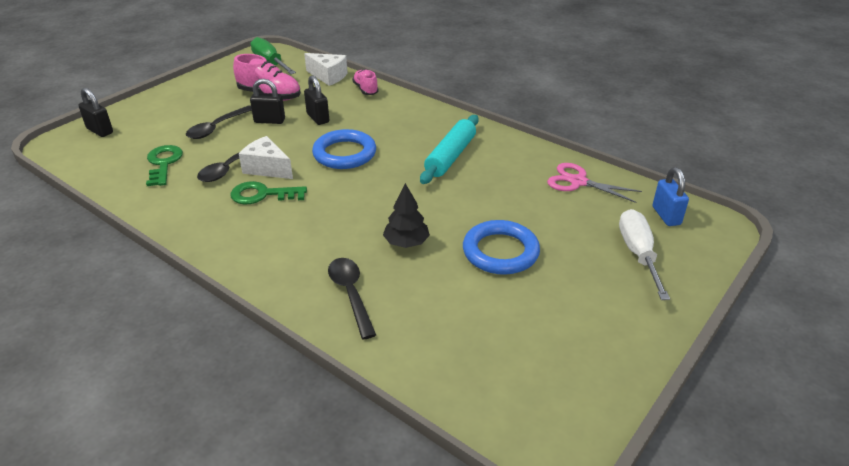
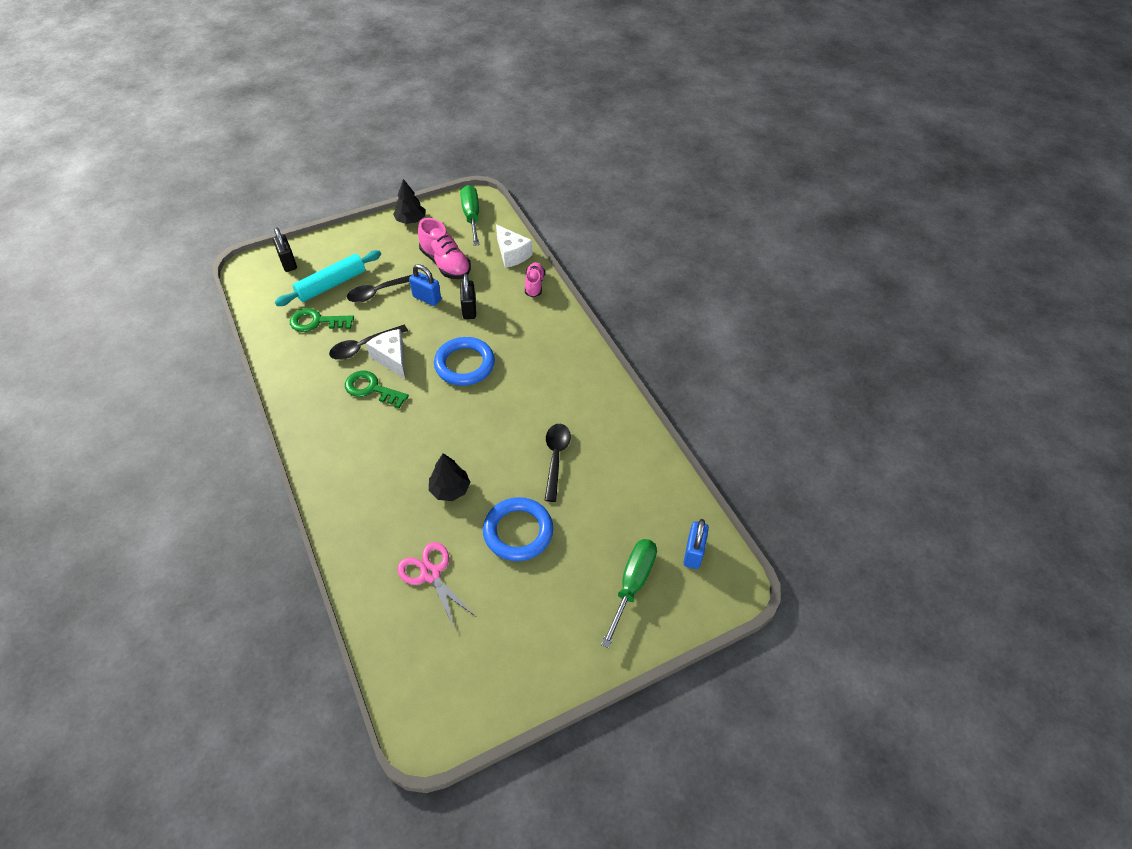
camera: 25 degrees right, 15 degrees up
green key [146,145,183,186] -> green key turned 105 degrees counterclockwise [290,308,354,332]
black padlock [250,79,285,124] -> blue padlock [409,264,441,306]
black spoon [328,258,376,339] -> black spoon moved to [544,424,571,502]
turquoise rolling pin [420,115,479,184] -> turquoise rolling pin moved to [275,250,381,306]
pink scissors [547,163,642,203] -> pink scissors moved to [397,542,475,629]
white screwdriver [619,209,670,300] -> green screwdriver [601,539,657,648]
none -> black tree [393,179,425,224]

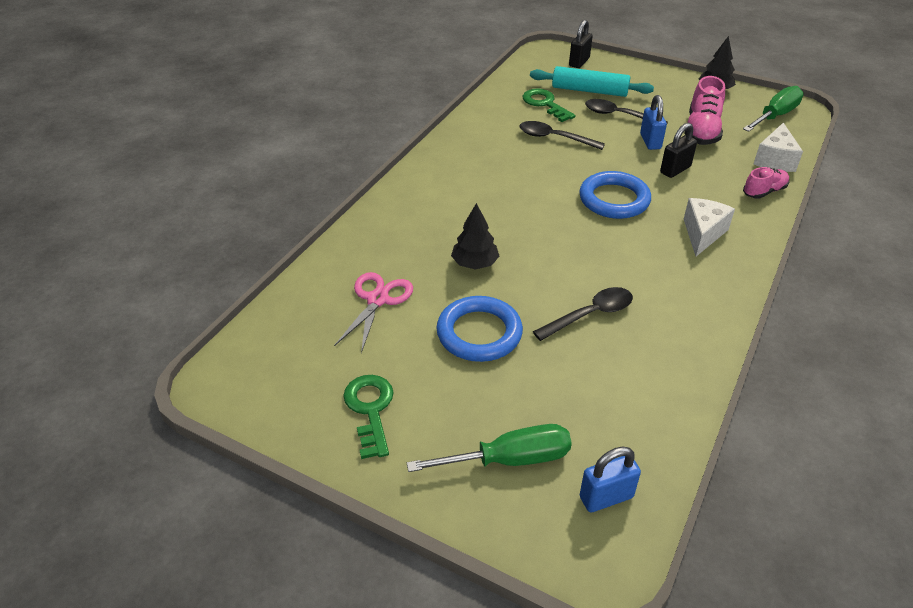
camera: 55 degrees right, 10 degrees down
green key [345,371,409,408] -> green key moved to [343,375,394,459]
white cheese [366,329,405,379] -> white cheese moved to [684,198,735,256]

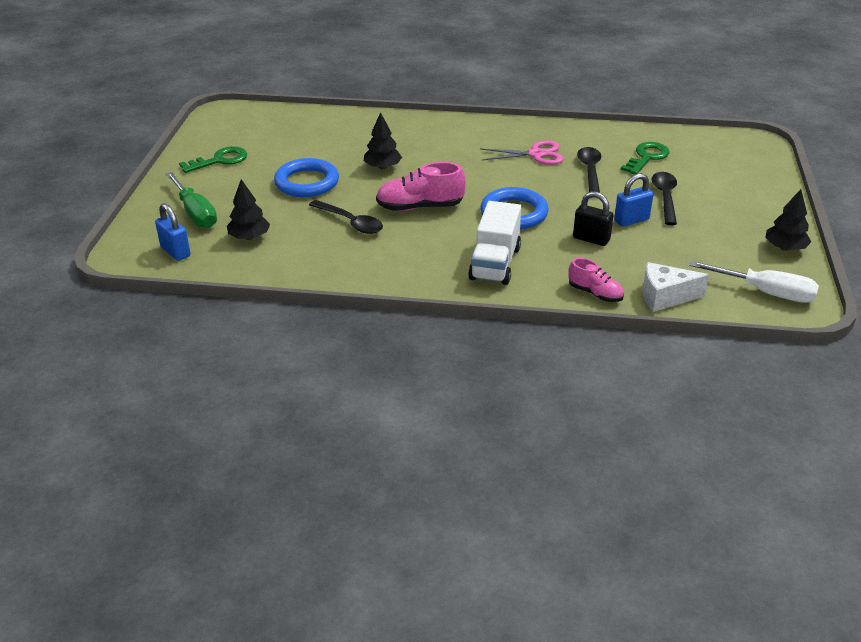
camera: 70 degrees right, 5 degrees down
pink scissors [334,272,413,353] -> pink scissors moved to [480,140,564,165]
turquoise rolling pin [530,66,654,97] -> none
black padlock [569,20,593,68] -> none
pink shoe [684,76,725,145] -> pink shoe moved to [376,162,466,211]
white cheese [684,198,735,256] -> white truck [468,201,521,285]
green screwdriver [743,86,804,132] -> white screwdriver [689,261,819,303]
none -> black tree [227,179,270,240]

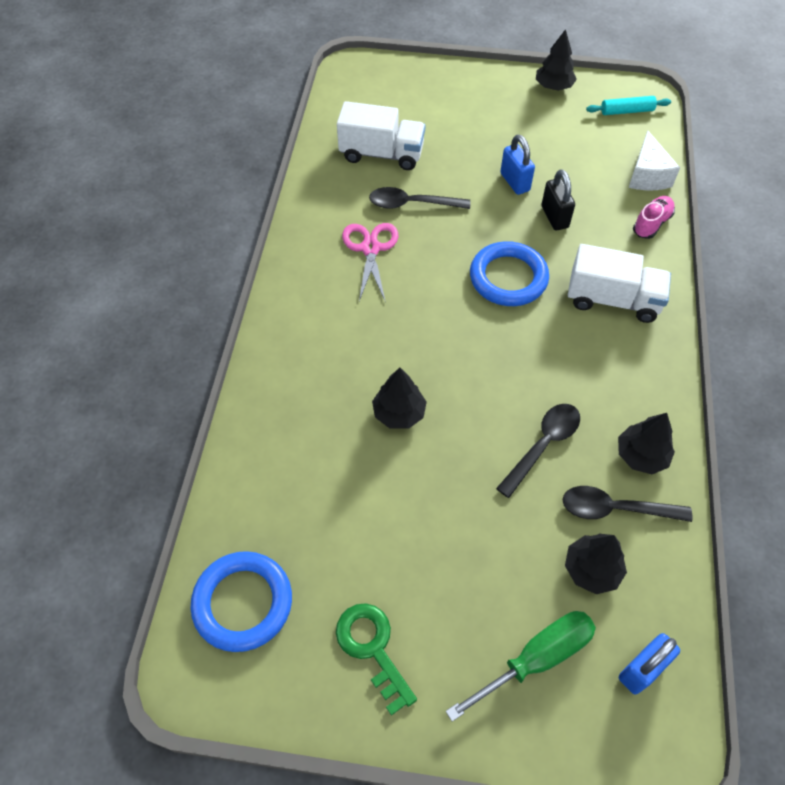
camera: 90 degrees left, 20 degrees up
blue ring [274,158,339,197] -> blue ring moved to [190,551,292,652]
pink shoe [376,162,466,211] -> none
black padlock [573,191,613,246] -> black padlock turned 45 degrees counterclockwise [542,169,575,230]
green key [621,142,669,175] -> white truck [337,101,426,170]
black spoon [652,172,677,225] -> black spoon moved to [563,486,692,522]
white screwdriver [689,261,819,303] -> turquoise rolling pin [586,96,671,115]
none -> black tree [618,413,675,474]

